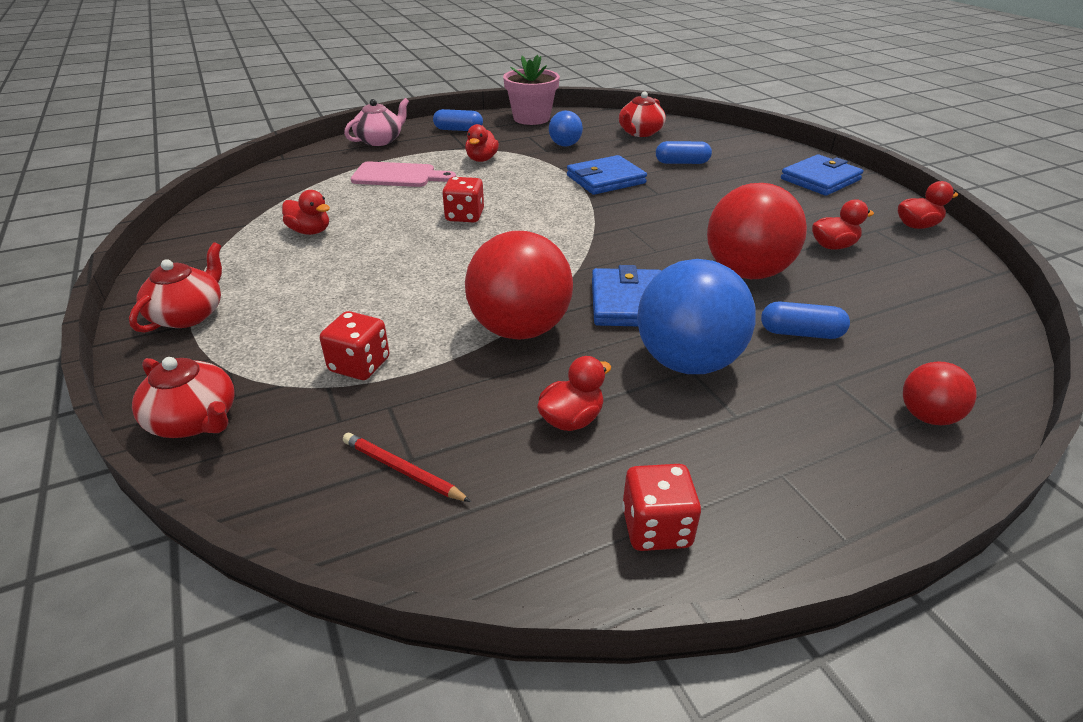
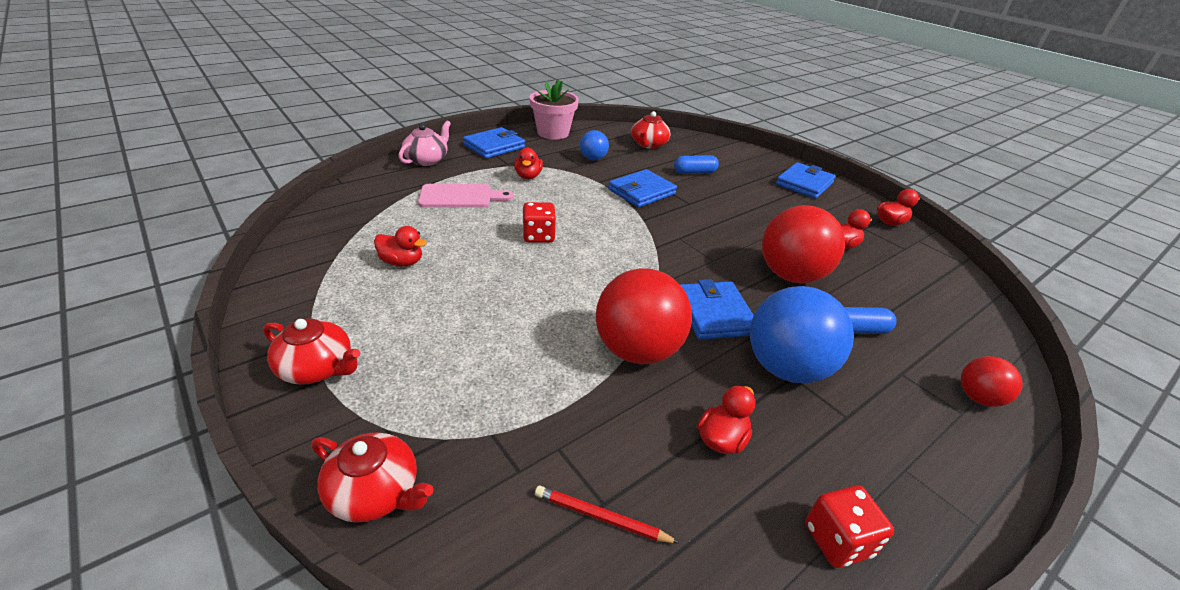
camera: 15 degrees left, 0 degrees up
red teapot [129,242,222,333] -> red teapot turned 105 degrees clockwise [263,318,360,385]
red dice [320,311,390,380] -> none
blue capsule [433,109,483,131] -> blue wallet [463,127,525,159]

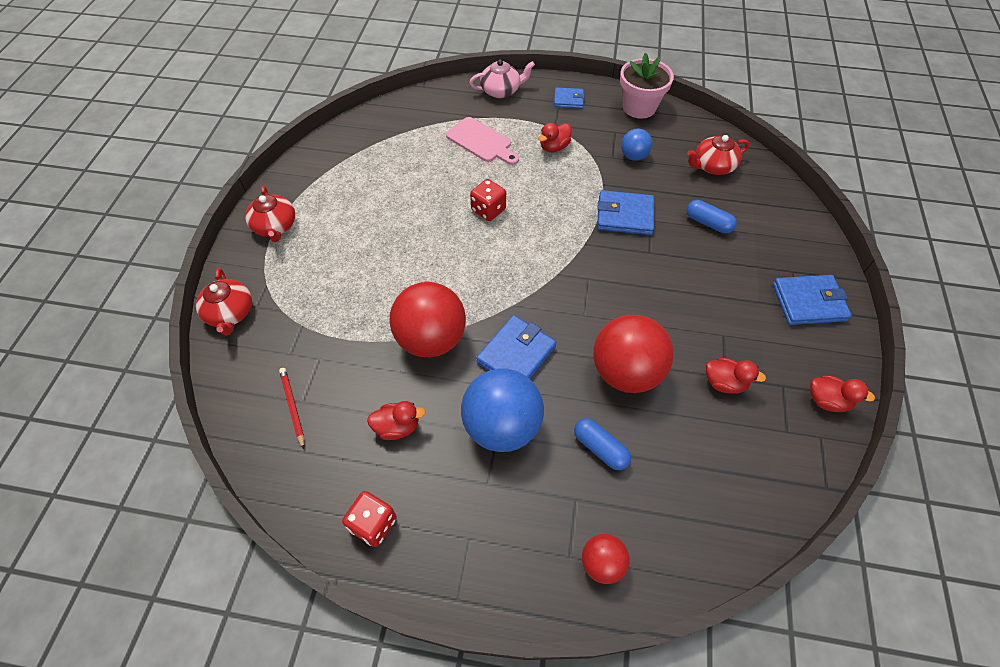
camera: 50 degrees right, 20 degrees up
red duck [374,226,427,266] -> none
blue wallet [463,127,525,159] -> blue wallet [554,87,585,108], size x0.62

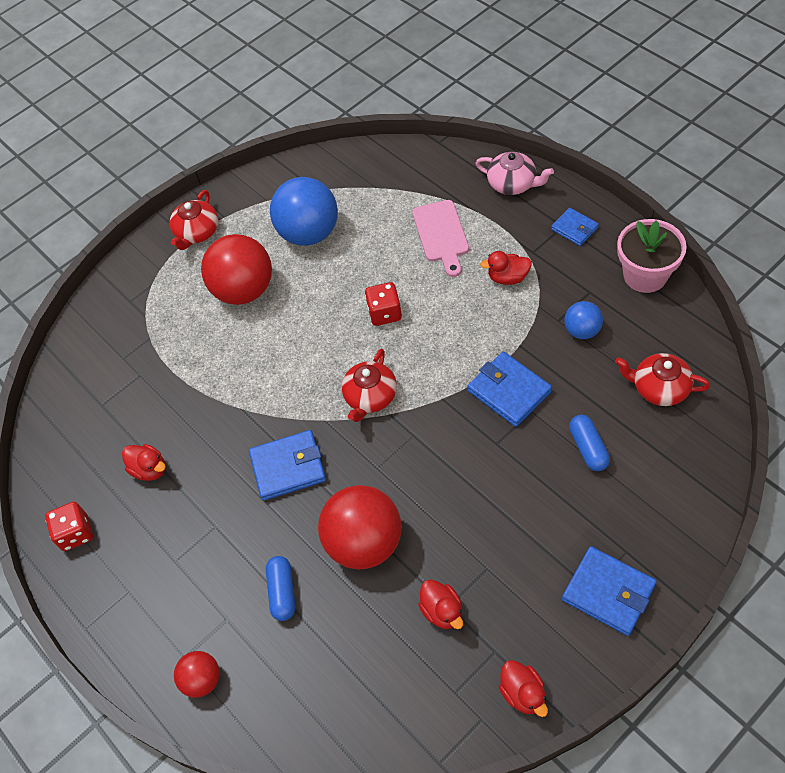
camera: 45 degrees right, 0 degrees up
red teapot [196,268,252,335] -> red teapot moved to [342,349,397,422]
red pencil [279,368,304,449] -> none
red ball [389,282,466,357] -> red ball moved to [201,234,272,305]
blue ball [461,368,544,452] -> blue ball moved to [270,177,338,246]

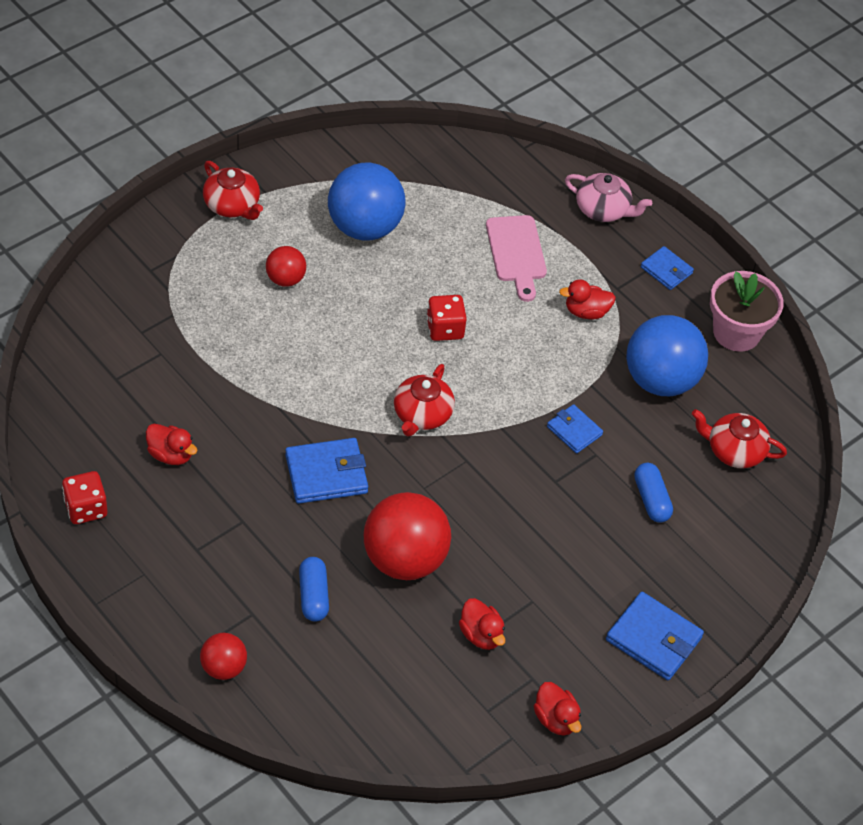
camera: 10 degrees left, 5 degrees down
red teapot [170,190,218,250] -> red teapot turned 60 degrees counterclockwise [203,161,263,220]
red ball [201,234,272,305] -> red ball [266,246,306,287], size x0.52
blue wallet [468,352,552,427] -> blue wallet [547,404,603,453], size x0.62
blue ball [564,301,603,339] -> blue ball [626,315,708,396], size x1.94

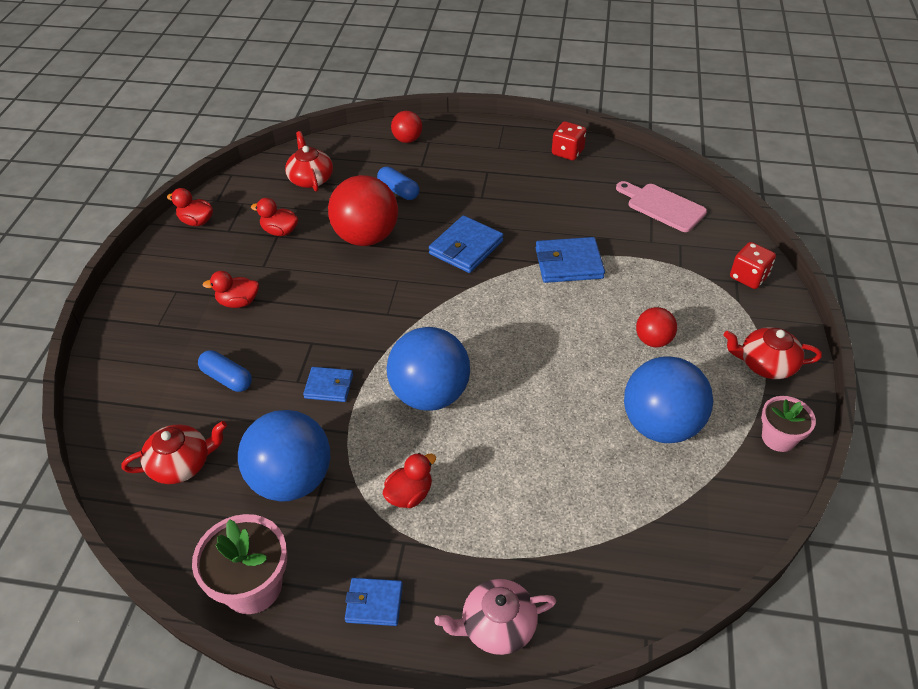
camera: 145 degrees right, 5 degrees down
red duck [146,424,198,465] -> red duck moved to [202,271,259,308]
red teapot [394,364,455,437] -> red teapot moved to [285,131,333,192]
red dice [427,295,467,341] -> red dice moved to [730,242,776,289]
pink cutting board [486,215,547,302] -> pink cutting board moved to [616,181,707,232]
blue wallet [606,592,704,680] -> blue wallet moved to [536,237,605,283]
none -> blue ball [387,327,470,411]
none -> pink flower pot [761,396,816,452]

